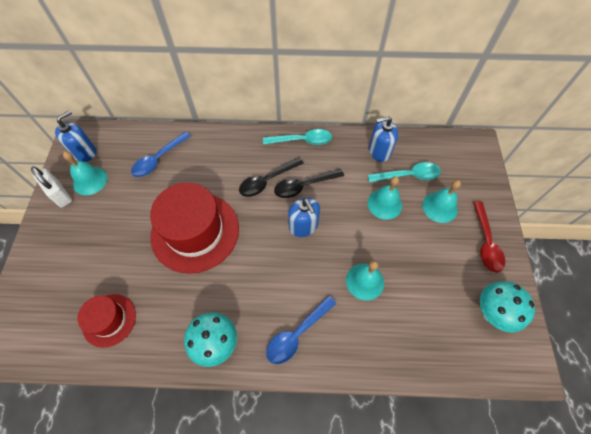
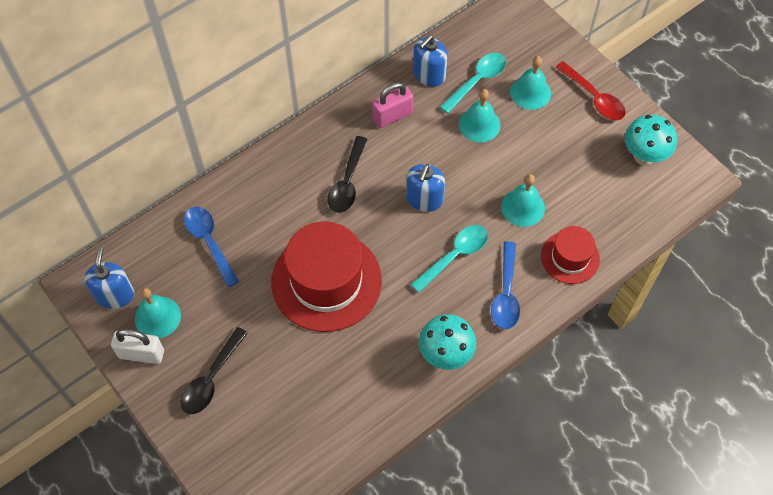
camera: 40 degrees left, 0 degrees up
red hat [77,294,136,348] -> red hat moved to [541,226,600,284]
blue spoon [131,132,191,177] -> blue spoon turned 150 degrees clockwise [184,206,239,287]
turquoise spoon [263,129,332,145] -> turquoise spoon moved to [411,225,488,293]
black spoon [274,169,344,198] -> black spoon moved to [180,327,248,414]
blue soap dispenser [288,198,320,237] -> blue soap dispenser turned 90 degrees clockwise [406,164,445,212]
none -> pink padlock [372,82,413,128]

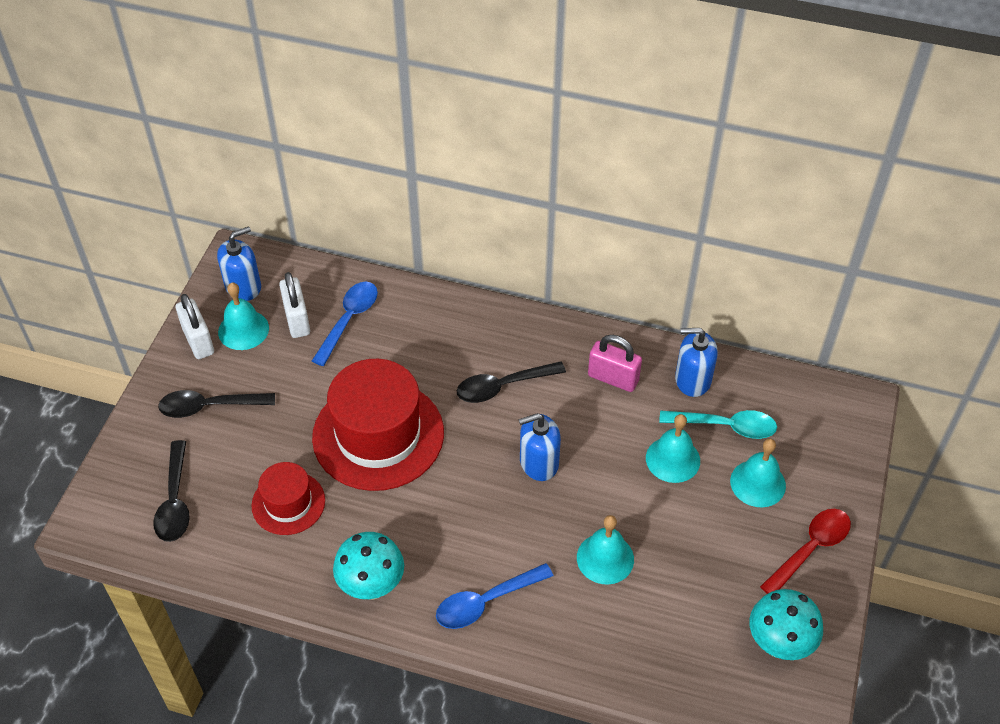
camera: 55 degrees right, 10 degrees down
turquoise spoon [411,225,488,293] -> none
red hat [541,226,600,284] -> red hat moved to [251,462,325,535]
red spoon [556,61,626,120] -> red spoon turned 150 degrees counterclockwise [760,509,851,594]
none -> black spoon [153,440,190,542]
none -> white padlock [279,272,310,338]

